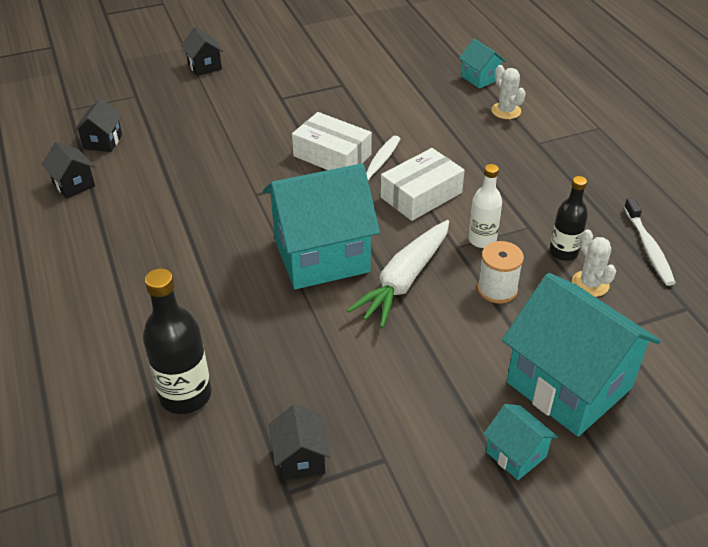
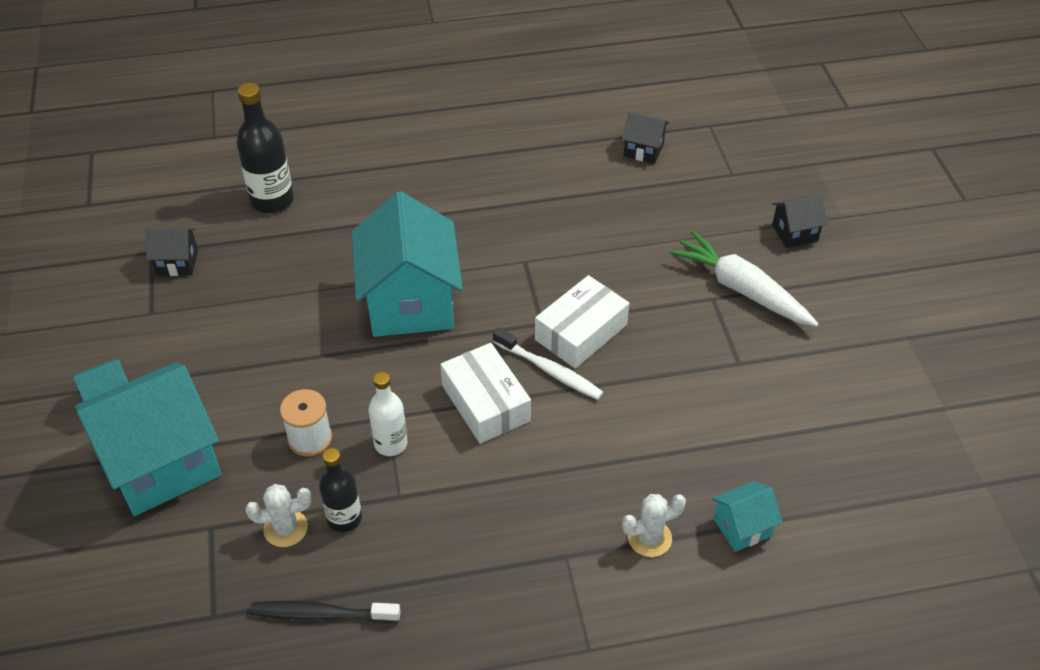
camera: 100 degrees right, 5 degrees up
black house [42,141,95,199] -> none
white carrot [347,220,449,328] -> white carrot moved to [669,231,819,327]
white toothbrush [624,198,676,286] -> black toothbrush [250,601,401,623]

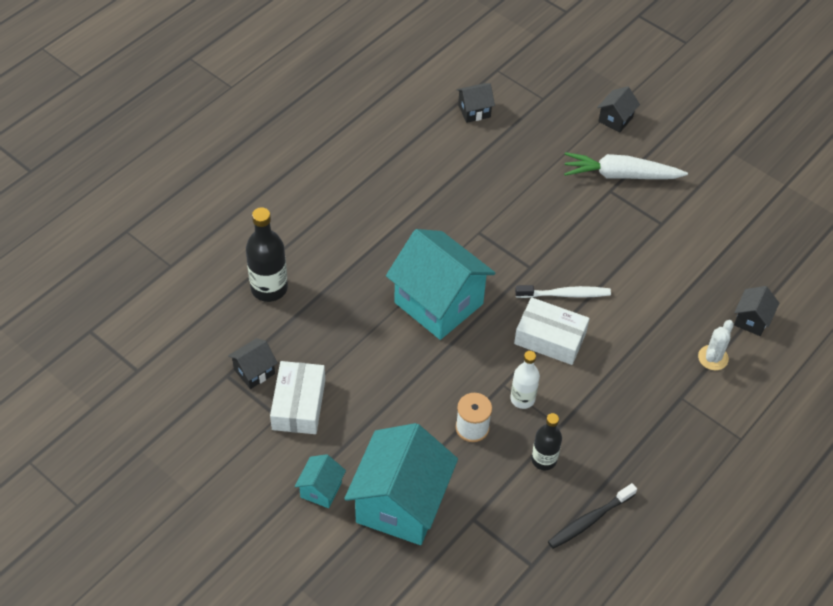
camera: 40 degrees left, 5 degrees up
white cactus [245,484,312,547] -> none
white box [535,275,629,368] -> white box moved to [270,361,325,434]
turquoise house [712,481,783,552] -> black house [734,286,779,336]

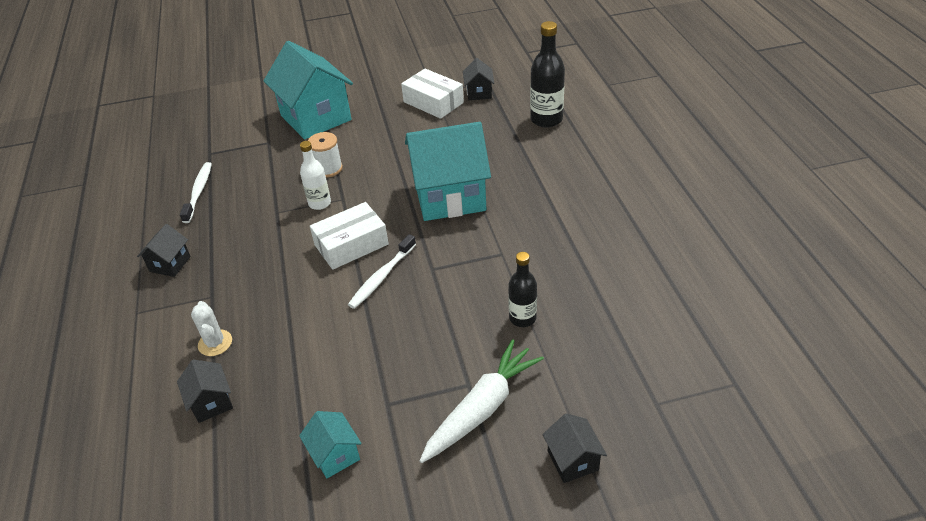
camera: 130 degrees right, 10 degrees down
turquoise house [295,454,346,508] -> turquoise house moved to [299,411,362,478]
black house [456,83,495,123] -> black house moved to [137,224,191,277]
black bottle [531,413,562,470] -> black bottle moved to [508,252,537,327]
black toothbrush [548,483,637,549] -> white toothbrush [180,162,212,223]

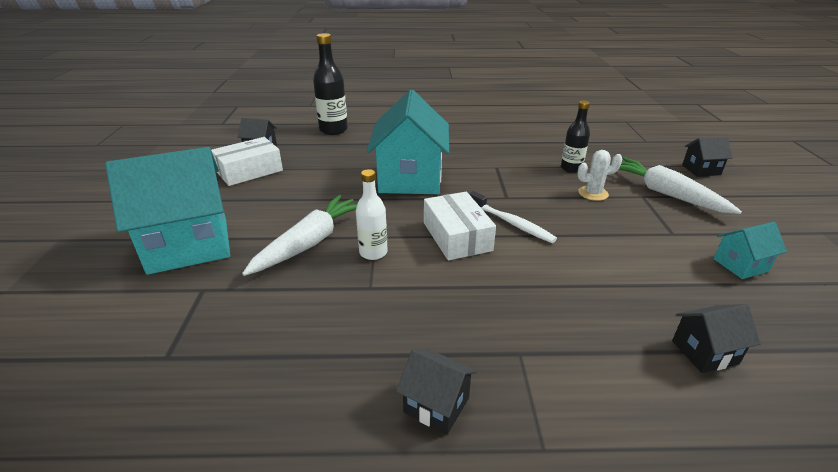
camera: 80 degrees left, 10 degrees down
white toothbrush [180,162,212,223] -> none
white cactus [191,301,232,356] -> white cactus moved to [577,150,622,201]
white spool [308,132,343,178] -> white carrot [242,195,357,276]

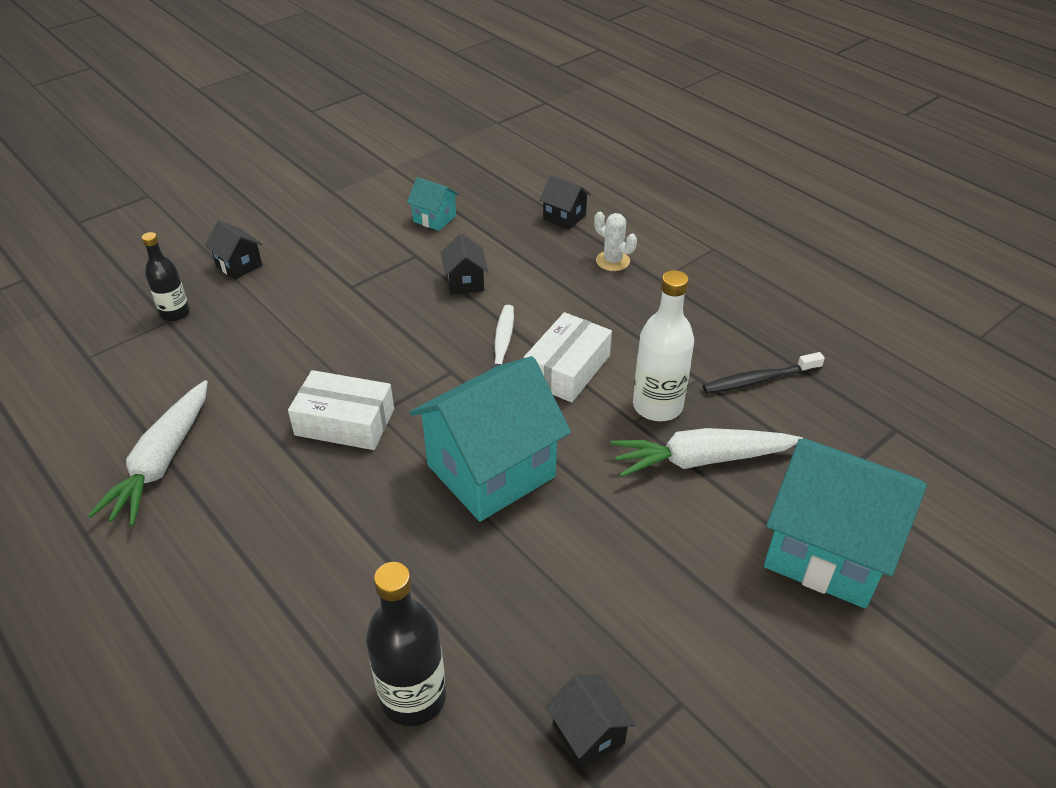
camera: 130 degrees left, 10 degrees up
white box [211,137,283,186] -> white box moved to [288,370,394,450]
white bottle [356,169,388,260] -> white bottle [633,270,694,421], size x1.55
black house [396,349,477,434] -> black house moved to [441,234,488,295]
black bottle [561,100,590,173] -> black bottle moved to [142,232,190,321]
white cactus [577,150,622,201] -> white cactus moved to [594,212,637,271]
white carrot [609,157,742,214] -> white carrot moved to [87,380,208,526]
none -> black toothbrush [703,352,825,394]

